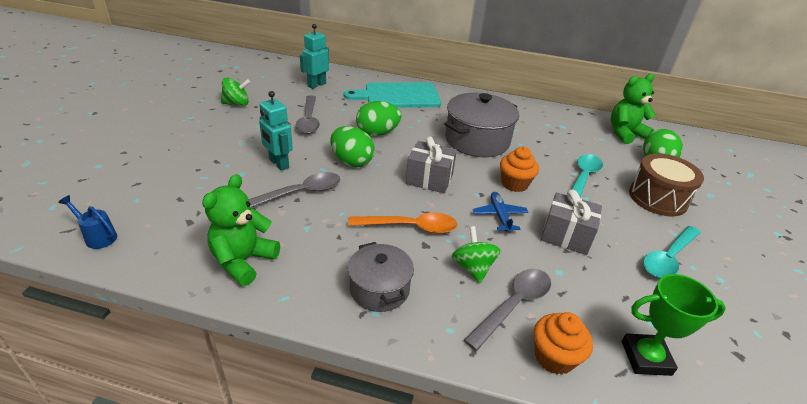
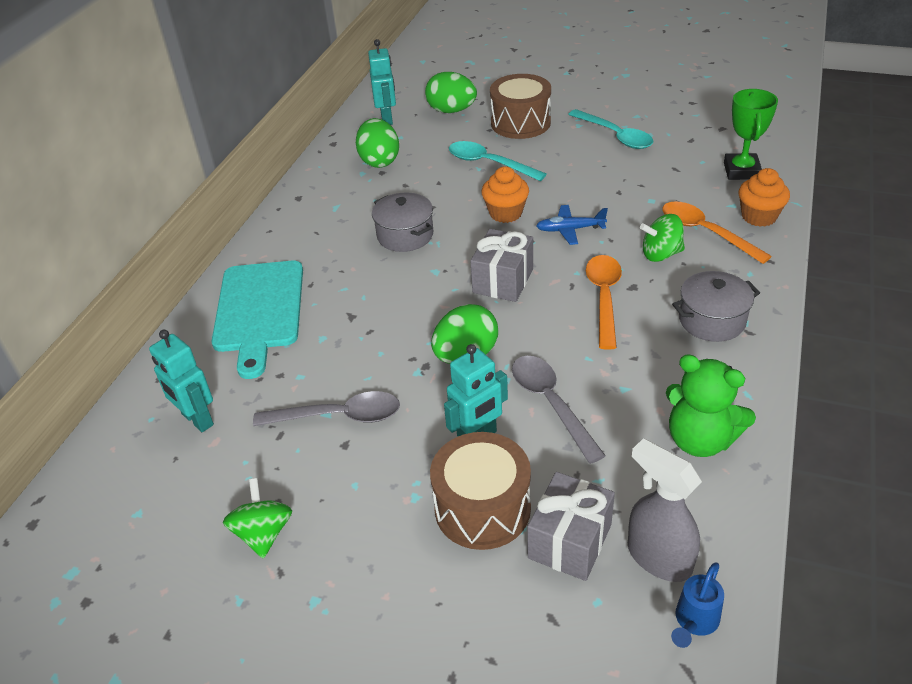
camera: 80 degrees left, 5 degrees up
green egg [356,101,401,136] -> green egg moved to [356,118,399,168]
grey pot [444,93,519,157] -> grey pot [372,192,433,252], size x0.62
grey spoon [464,269,551,351] -> orange spoon [662,201,772,264]
grey gift [541,190,602,255] -> grey gift moved to [527,472,615,581]
green teddy bear [611,74,656,144] -> turquoise robot [368,39,396,125]
none -> brown drum [430,432,531,550]
none -> grey spray bottle [628,438,702,582]

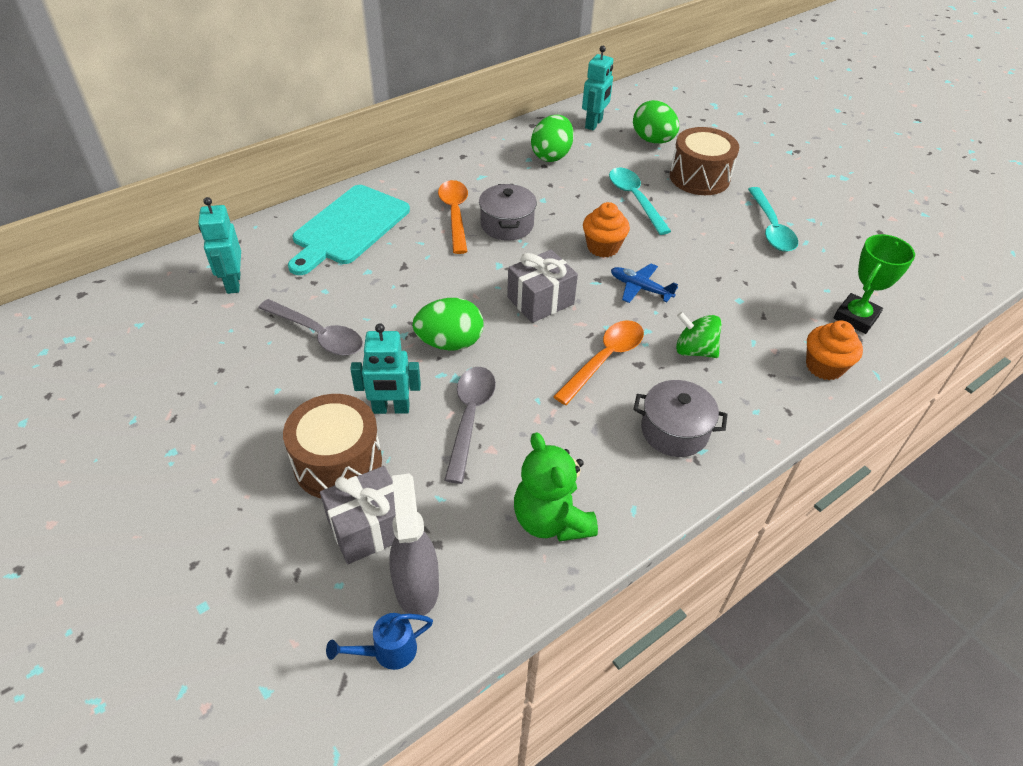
camera: 30 degrees right, 5 degrees up
green spinning top [223,478,292,558] -> none
orange spoon [662,201,772,264] -> orange spoon moved to [438,180,468,254]

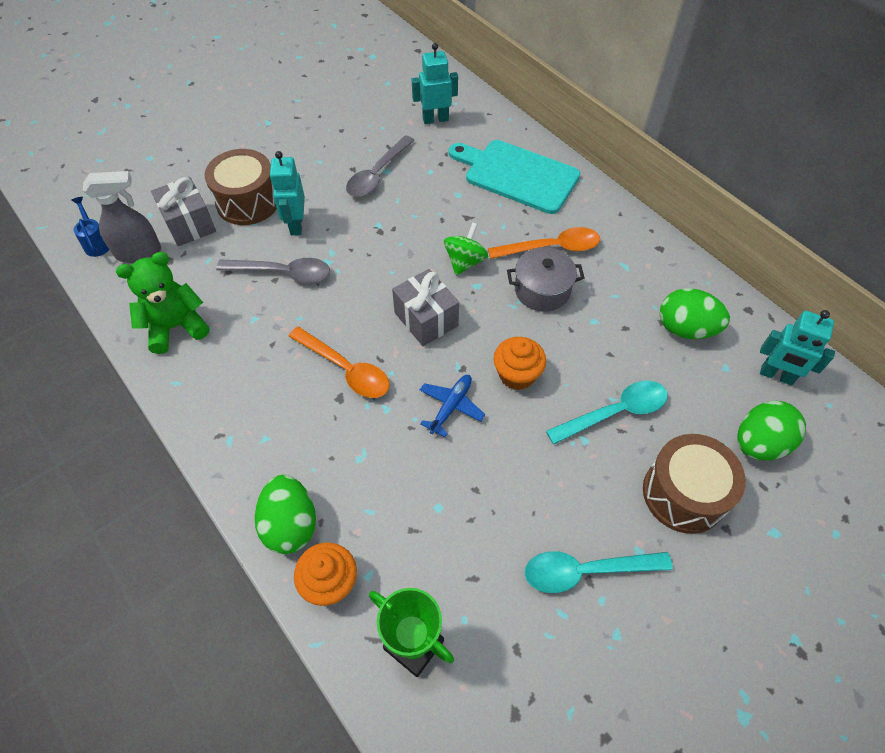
camera: 90 degrees right, 10 degrees up
green egg [412,298,483,351] -> green egg moved to [255,475,316,554]
grey pot [633,380,728,457] -> none
green spinning top [676,312,722,358] -> green spinning top moved to [444,222,488,276]

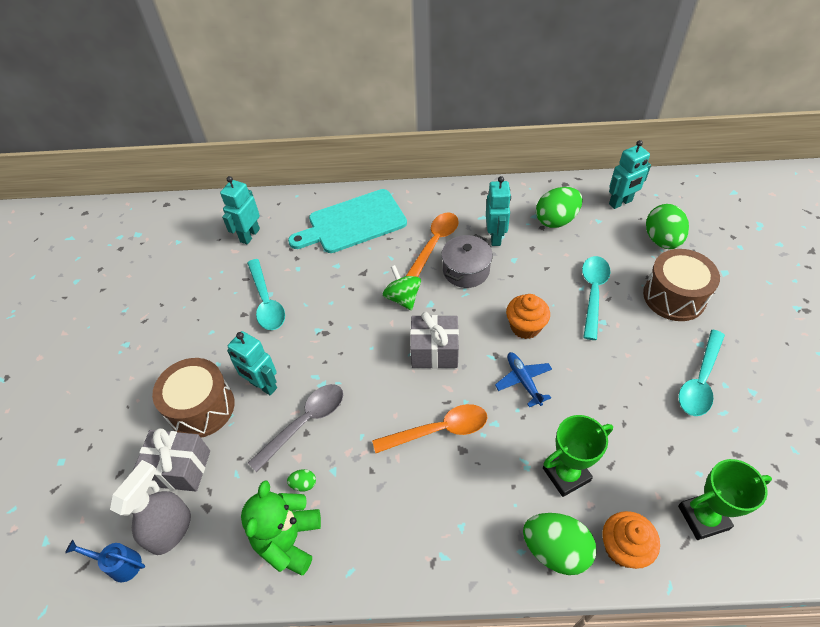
camera: 50 degrees left, 5 degrees down
grey spoon [346,135,415,197] -> turquoise spoon [247,259,285,330]
none -> green egg [287,469,316,492]
none -> turquoise robot [486,176,511,246]
none -> green trophy [543,415,613,497]

